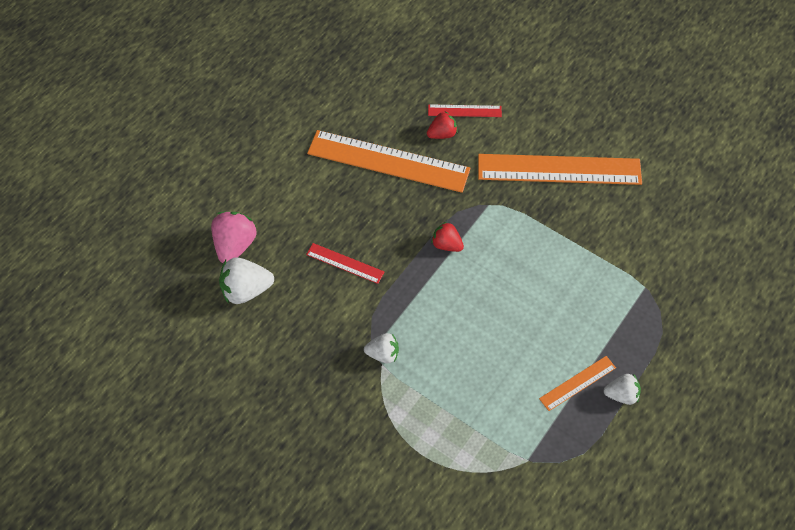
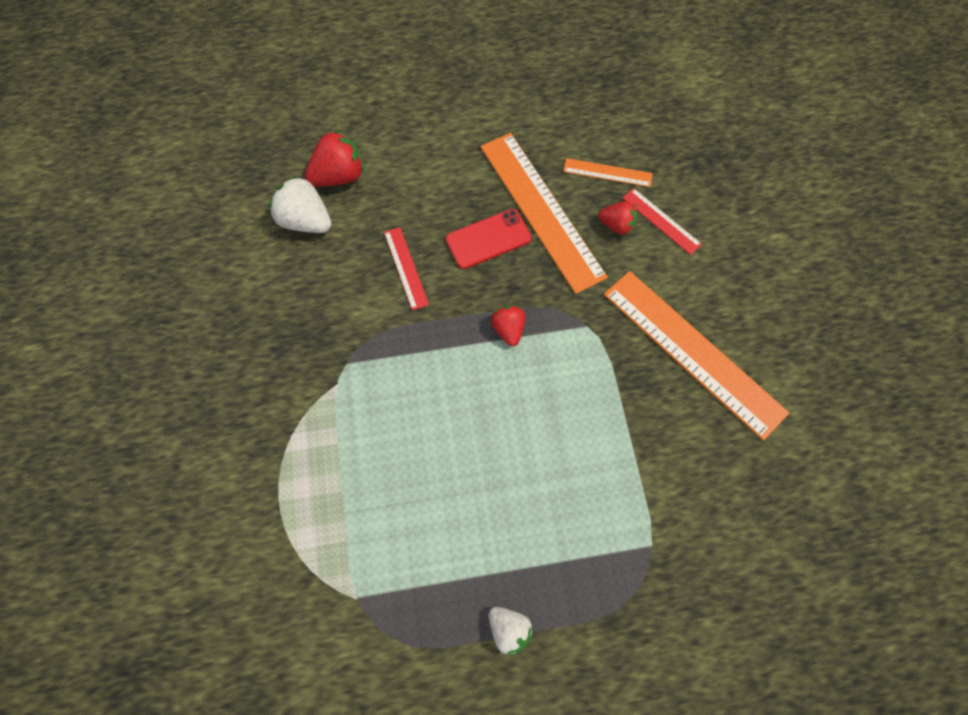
camera: 45 degrees right, 10 degrees up
pink strawberry [211,212,257,263] -> red strawberry [305,130,364,186]
white strawberry [364,333,399,363] -> none
orange ruler [539,356,616,411] -> orange ruler moved to [563,158,653,187]
none -> red phone [446,209,532,269]

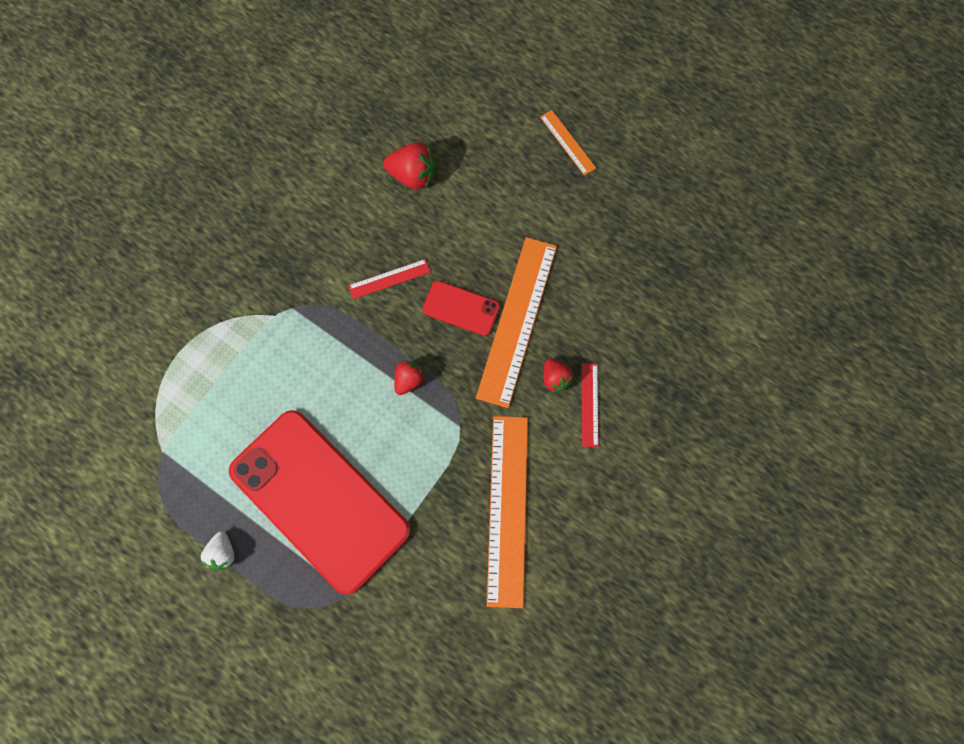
camera: 45 degrees right, 5 degrees up
white strawberry [269,176,331,233] -> none
red ruler [384,227,429,311] -> red ruler turned 45 degrees clockwise [348,259,431,299]
orange ruler [563,158,653,187] -> orange ruler moved to [540,110,596,176]
none -> red phone [229,410,411,595]

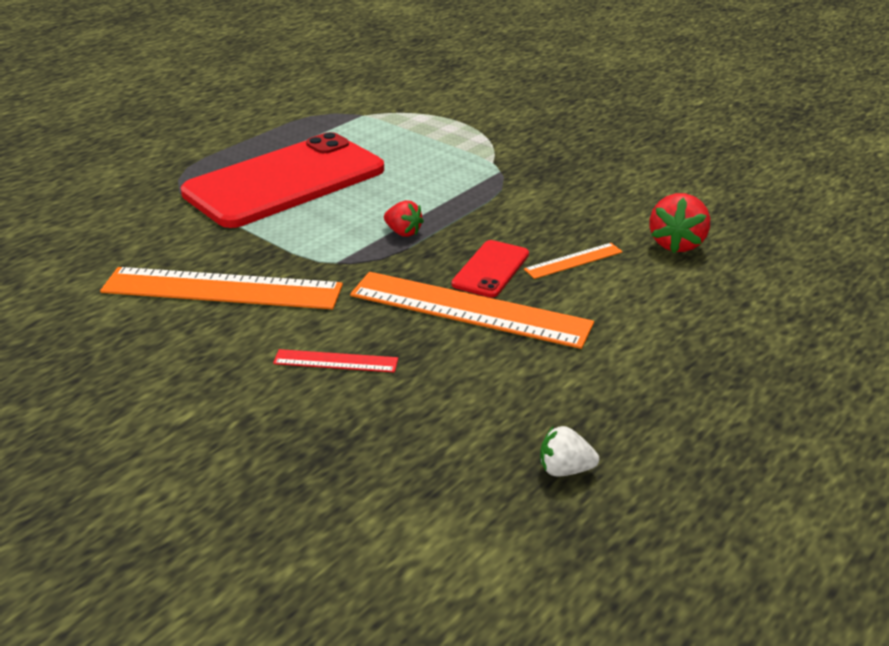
camera: 95 degrees right, 40 degrees down
white strawberry [201,531,235,570] -> white strawberry moved to [540,426,599,476]
red ruler [348,259,431,299] -> none
orange ruler [540,110,596,176] -> orange ruler moved to [524,243,623,279]
red strawberry [544,358,574,392] -> none

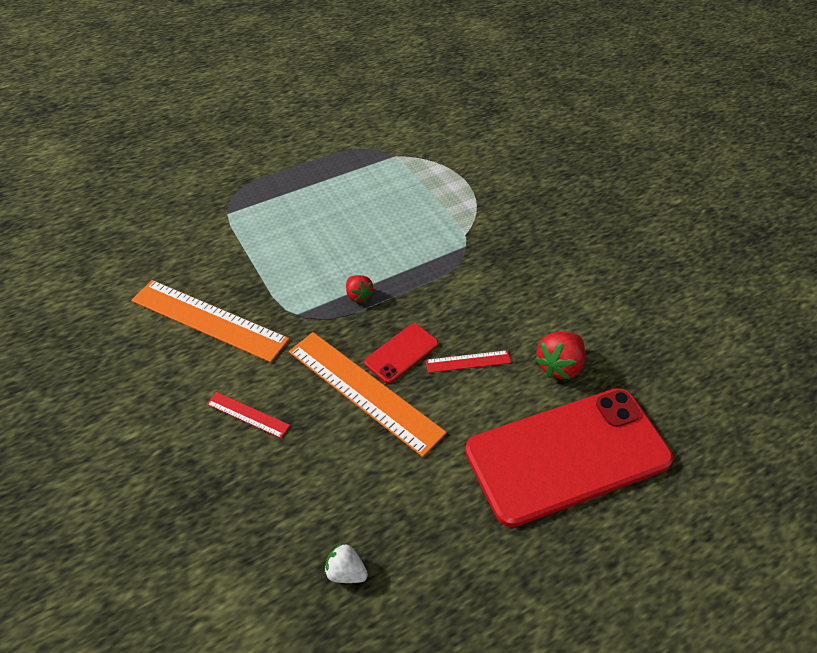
camera: 20 degrees right, 15 degrees up
red phone [180,132,384,228] -> red phone moved to [465,388,673,527]
orange ruler [524,243,623,279] -> red ruler [426,350,511,373]

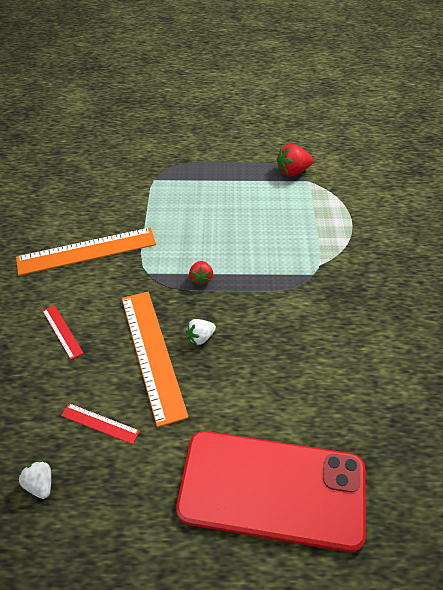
camera: 30 degrees right, 0 degrees up
orange ruler [131,280,289,362] -> orange ruler turned 75 degrees counterclockwise [16,228,156,276]
red phone [364,323,438,383] -> white strawberry [186,319,216,345]
red ruler [426,350,511,373] -> red ruler moved to [61,403,140,444]
red strawberry [535,332,585,380] -> red strawberry moved to [276,144,313,177]

